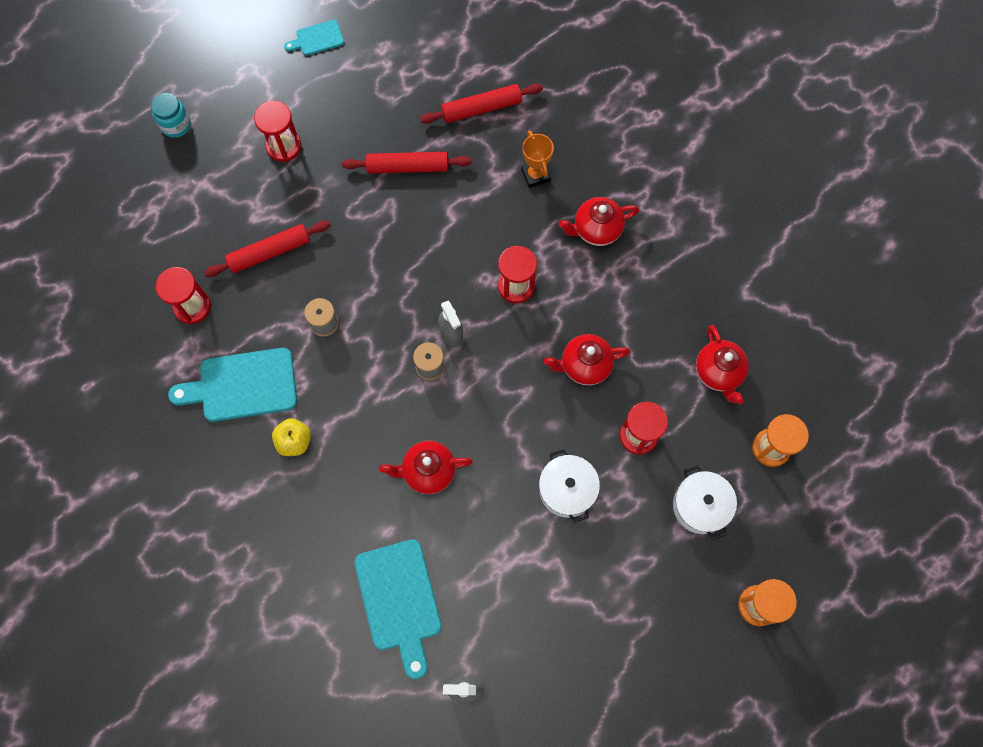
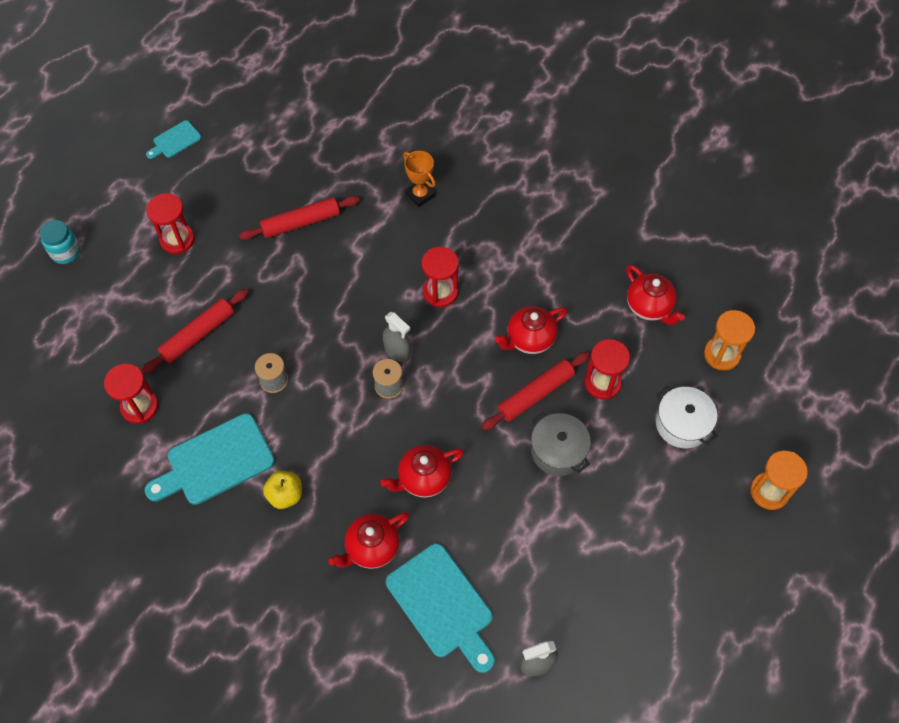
camera: 20 degrees left, 10 degrees down
red rolling pin [420,83,543,124] -> red rolling pin moved to [482,352,590,430]
white pot [539,449,600,523] -> grey pot [531,412,591,476]
red teapot [559,197,639,246] -> red teapot moved to [329,512,409,569]

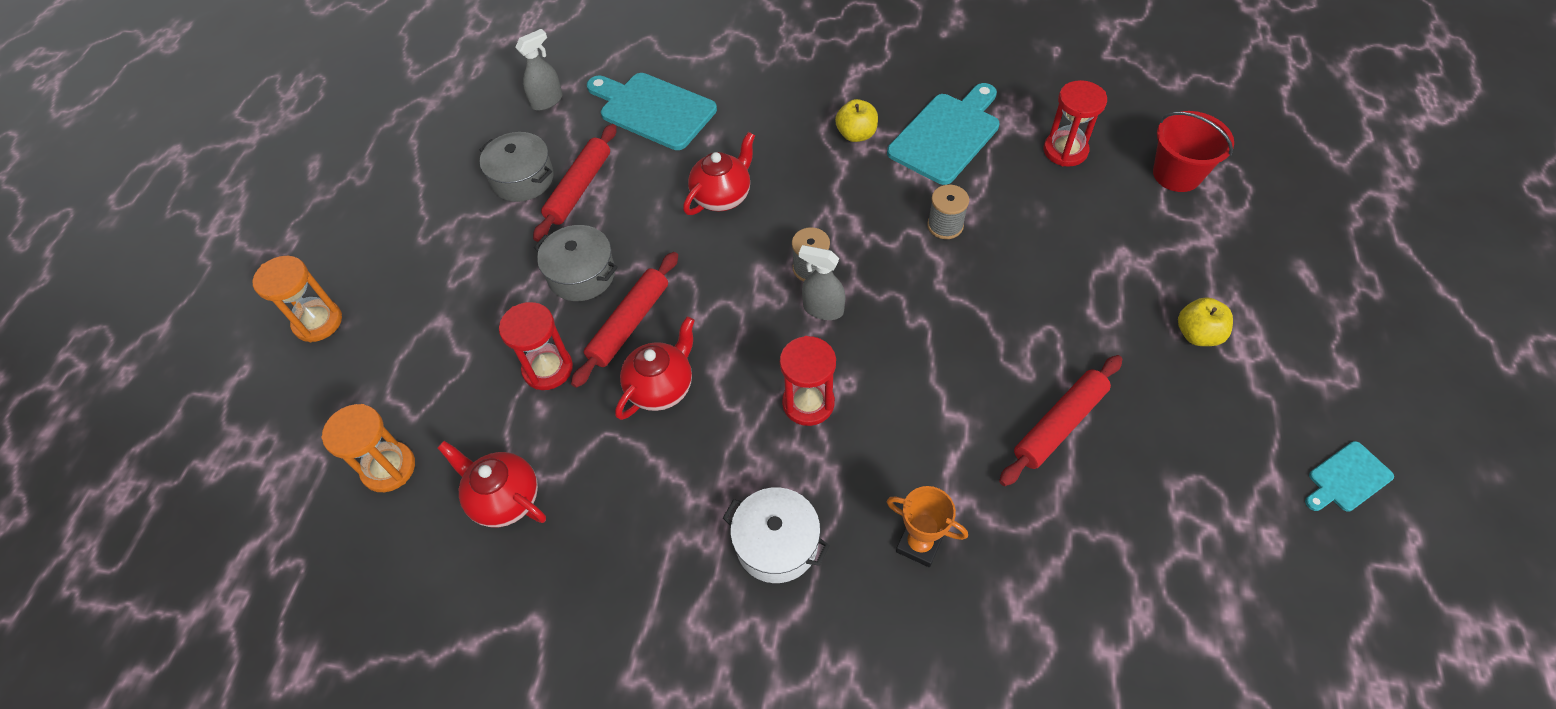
camera: 160 degrees right, 5 degrees down
turquoise jar [40,220,80,264] -> none
red rolling pin [142,289,249,374] -> red rolling pin moved to [533,124,617,242]
turquoise cutting board [146,120,201,159] -> turquoise cutting board turned 150 degrees counterclockwise [1305,441,1394,512]
red hourglass [146,193,195,254] -> yellow apple [1178,297,1233,346]
red teapot [329,512,409,569] -> none
white pot [656,386,718,448] -> white pot moved to [723,487,830,583]
none -> grey pot [479,132,554,202]
none -> red bucket [1153,111,1234,192]

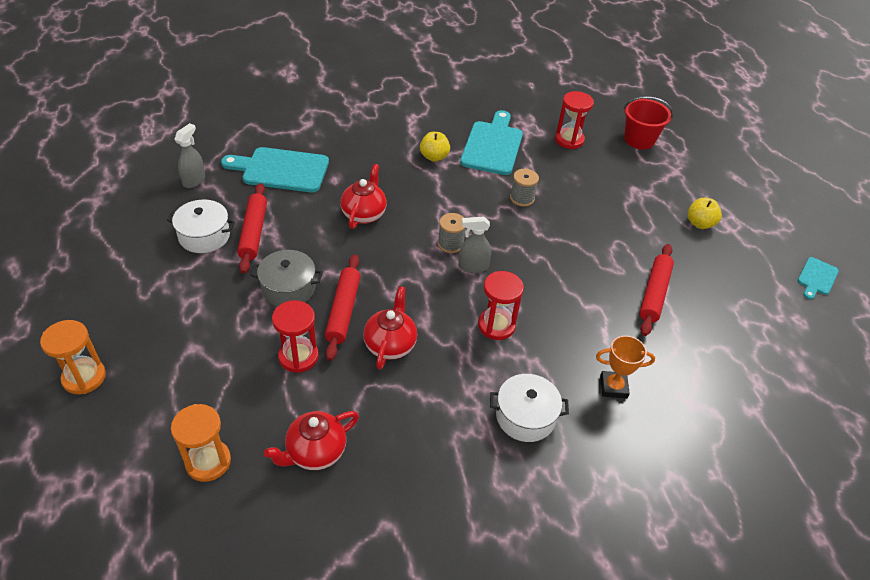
camera: 30 degrees left, 10 degrees down
red teapot [437,441,546,527] -> red teapot turned 45 degrees counterclockwise [264,411,359,470]
grey pot [479,132,554,202] -> white pot [167,200,235,253]

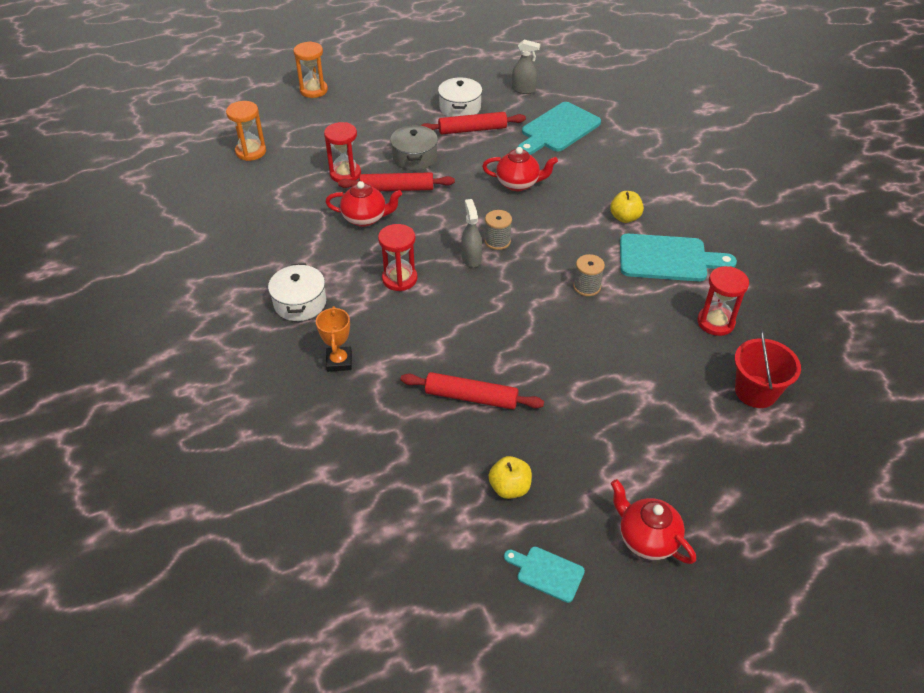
camera: 85 degrees right, 0 degrees up
turquoise cutting board [221,147,329,192] -> turquoise cutting board turned 135 degrees counterclockwise [518,102,601,155]
red teapot [264,411,359,470] -> red teapot moved to [611,479,696,564]
yellow apple [688,198,722,229] -> yellow apple moved to [489,456,532,499]

